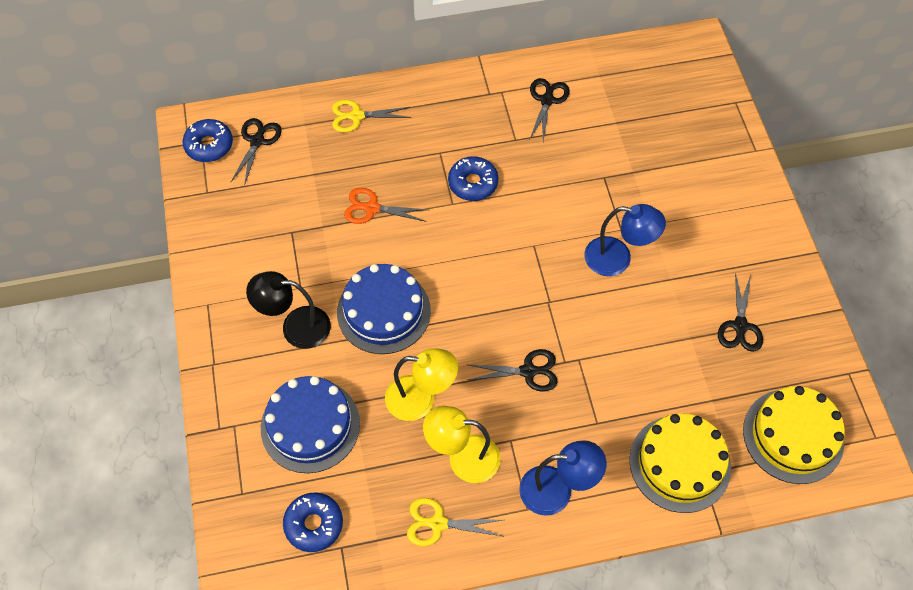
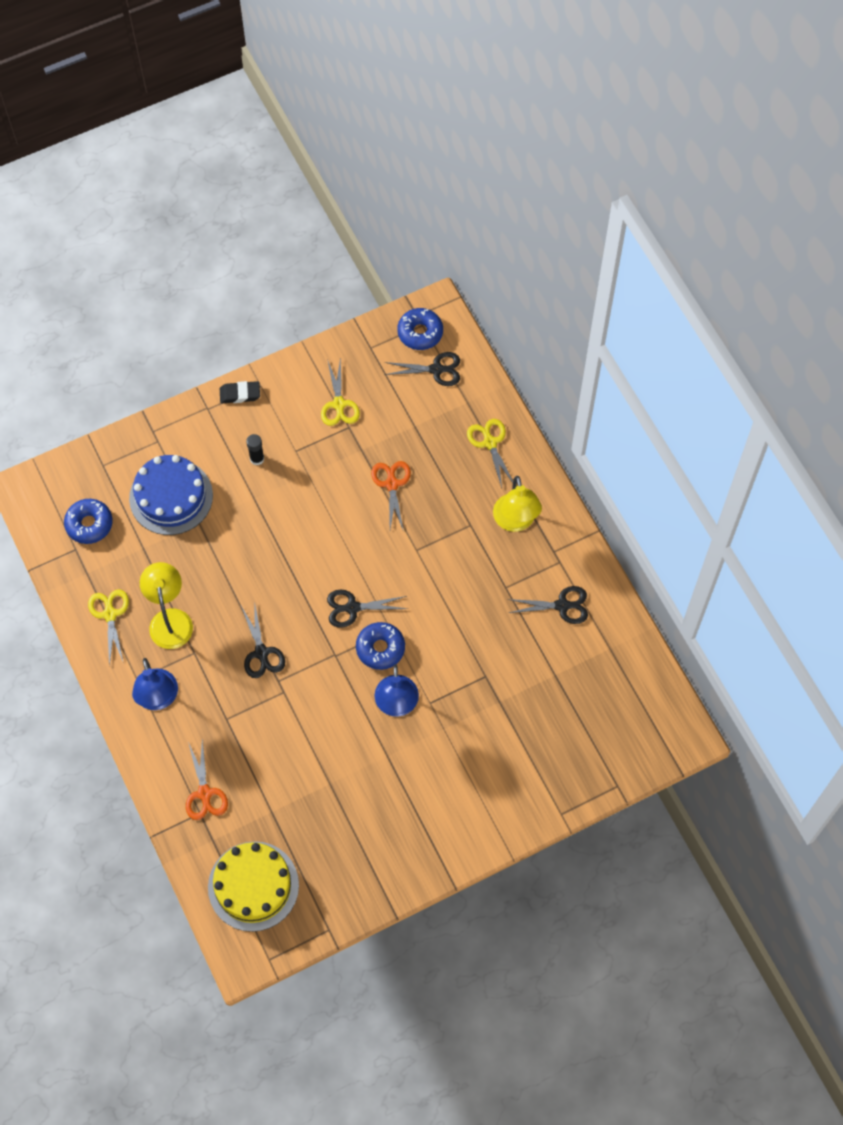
camera: 75 degrees right, 5 degrees up
black lamp [246,271,331,349] -> black glue stick [246,434,264,465]
blue cake [337,264,431,354] -> none
yellow lamp [385,348,458,421] -> yellow lamp moved to [493,476,542,532]
blue donut [448,156,498,201] -> blue donut moved to [356,622,405,670]
yellow cake [629,414,731,513] -> orange scissors [186,739,228,820]
black scissors [718,272,763,352] -> black scissors moved to [327,590,407,627]
none -> black eraser [220,381,260,403]
none -> yellow scissors [321,357,360,426]

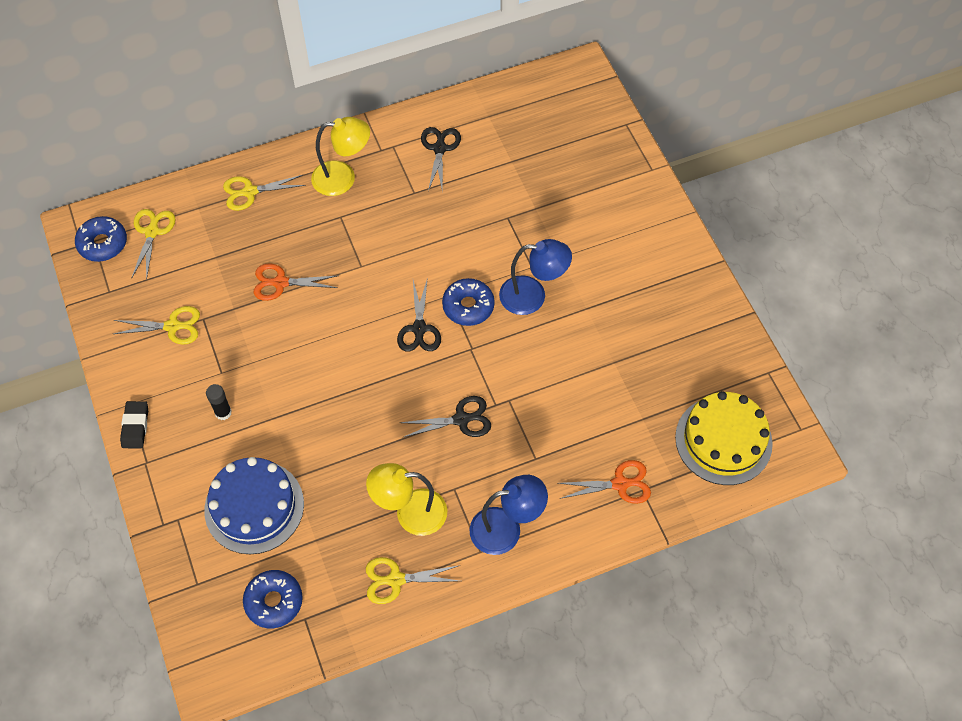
camera: 85 degrees left, 5 degrees down
black scissors [384,352,460,386] -> yellow scissors [132,209,176,280]

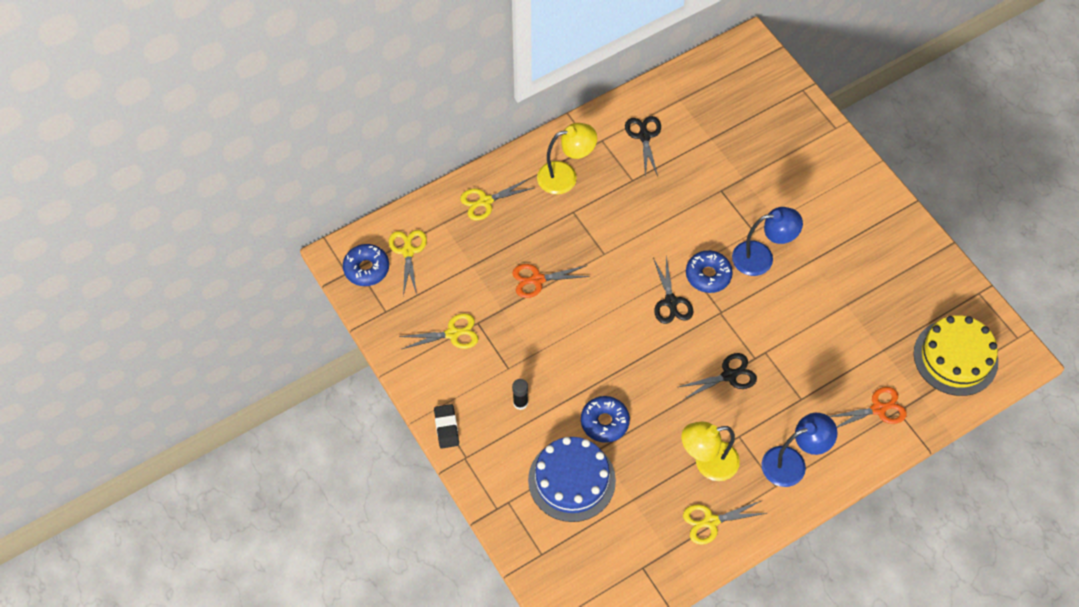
camera: 10 degrees left, 0 degrees up
blue donut [243,570,303,628] -> blue donut moved to [581,396,630,443]

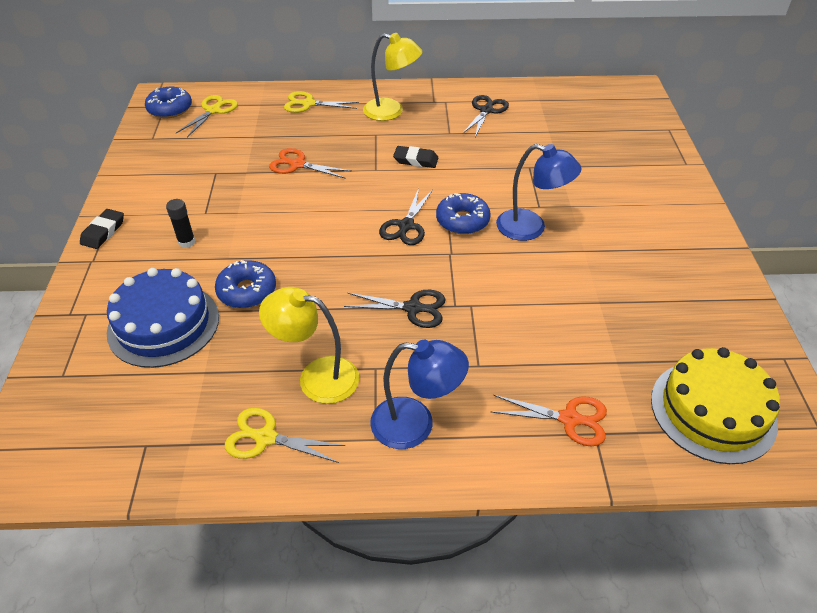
camera: 30 degrees right, 15 degrees down
yellow scissors [399,313,478,349] -> none
none -> black eraser [393,146,438,168]

